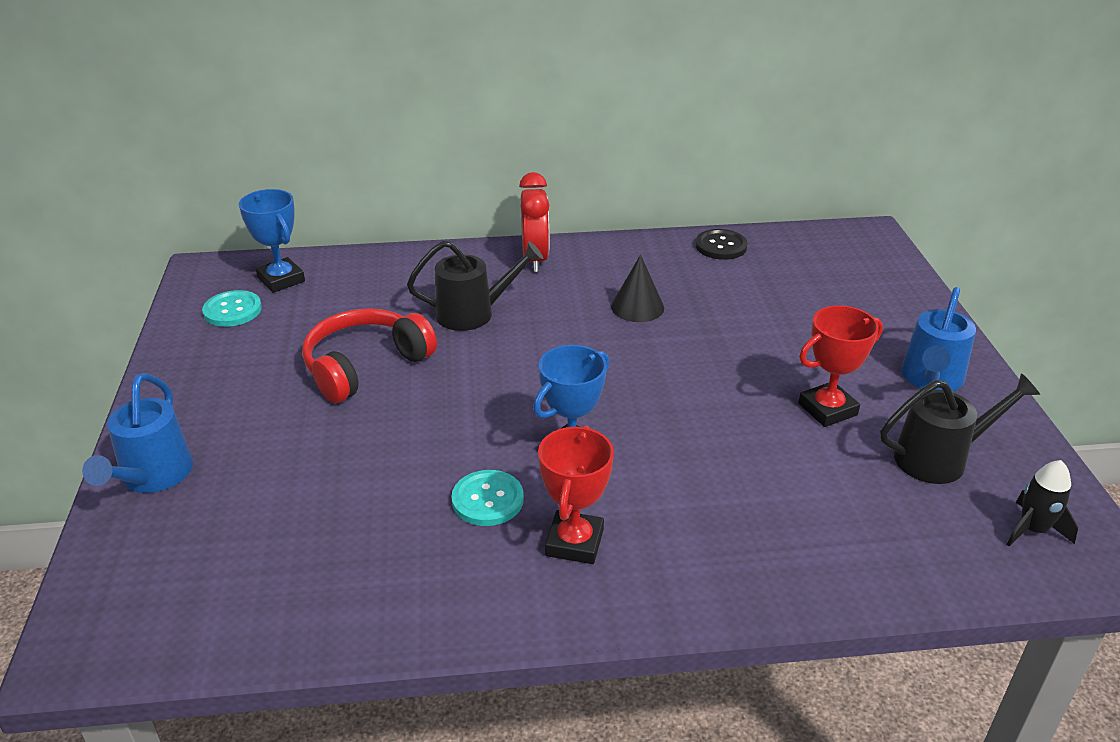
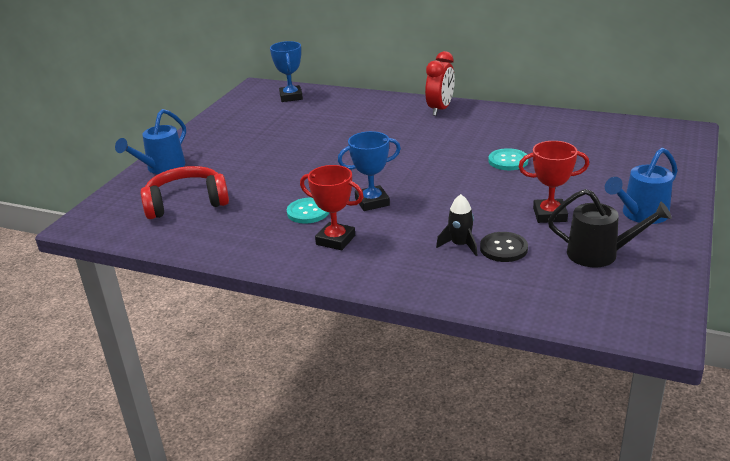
camera: 30 degrees right, 5 degrees down
turquoise button [202,290,262,327] -> turquoise button moved to [488,148,528,170]
red headphones [302,308,437,403] -> red headphones moved to [140,166,229,219]
black watering can [407,241,543,331] -> none
red trophy [538,426,614,564] -> red trophy turned 75 degrees clockwise [300,165,364,250]
black cone [611,255,664,322] -> none
black button [695,229,748,260] -> black button moved to [480,232,528,262]
black rocket [1007,460,1078,546] -> black rocket moved to [436,194,478,256]

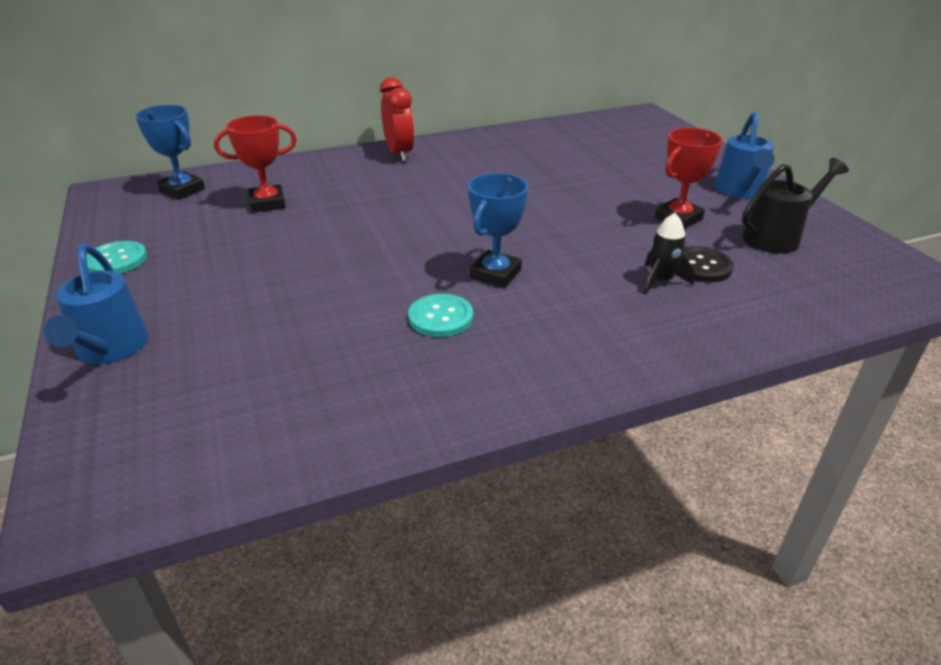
camera: 45 degrees left, 5 degrees up
red headphones [140,166,229,219] -> none
red trophy [300,165,364,250] -> red trophy moved to [214,115,297,213]
turquoise button [488,148,528,170] -> turquoise button moved to [86,241,147,274]

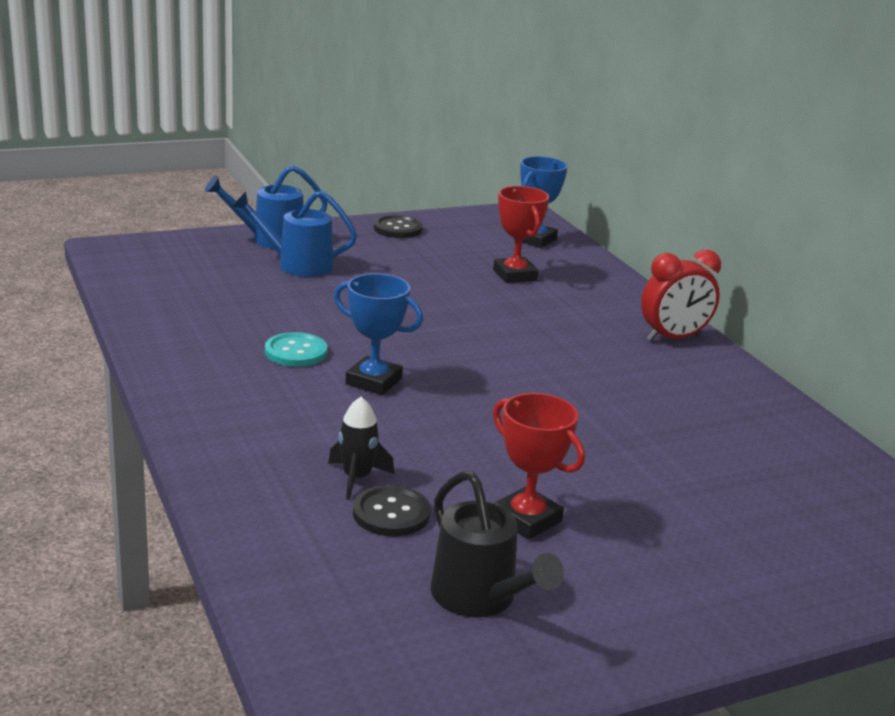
camera: 85 degrees right, 10 degrees down
turquoise button [86,241,147,274] -> black button [374,215,423,238]
blue watering can [714,112,774,198] -> blue watering can moved to [231,191,357,277]

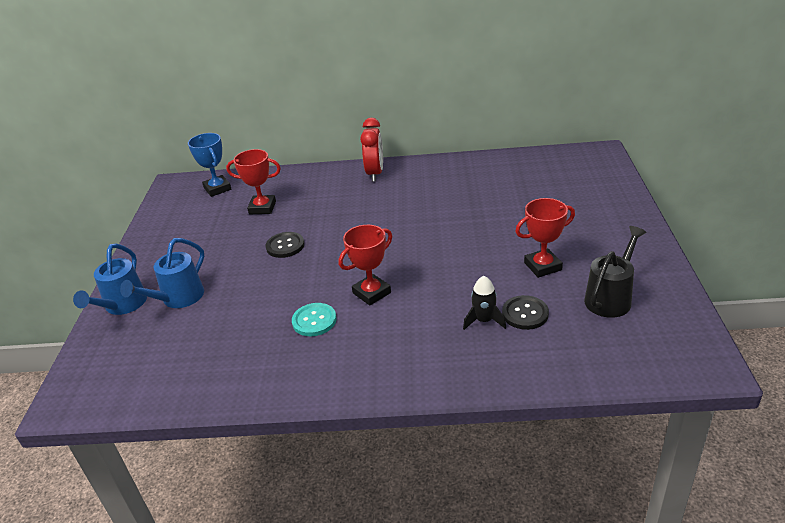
camera: 60 degrees left, 10 degrees up
blue trophy [334,273,423,395] -> red trophy [339,225,392,306]
black button [374,215,423,238] -> black button moved to [266,232,304,258]
black watering can [431,471,564,617] -> black watering can turned 45 degrees counterclockwise [584,226,646,318]

